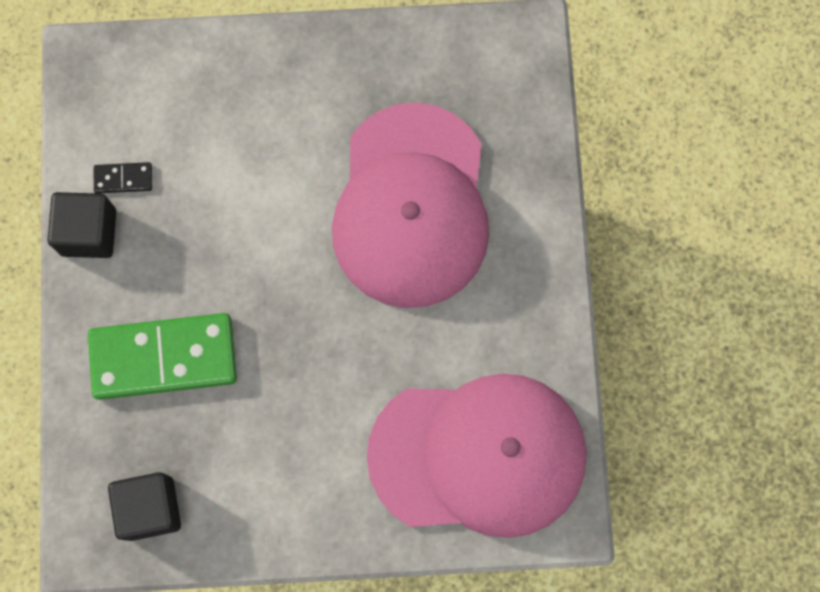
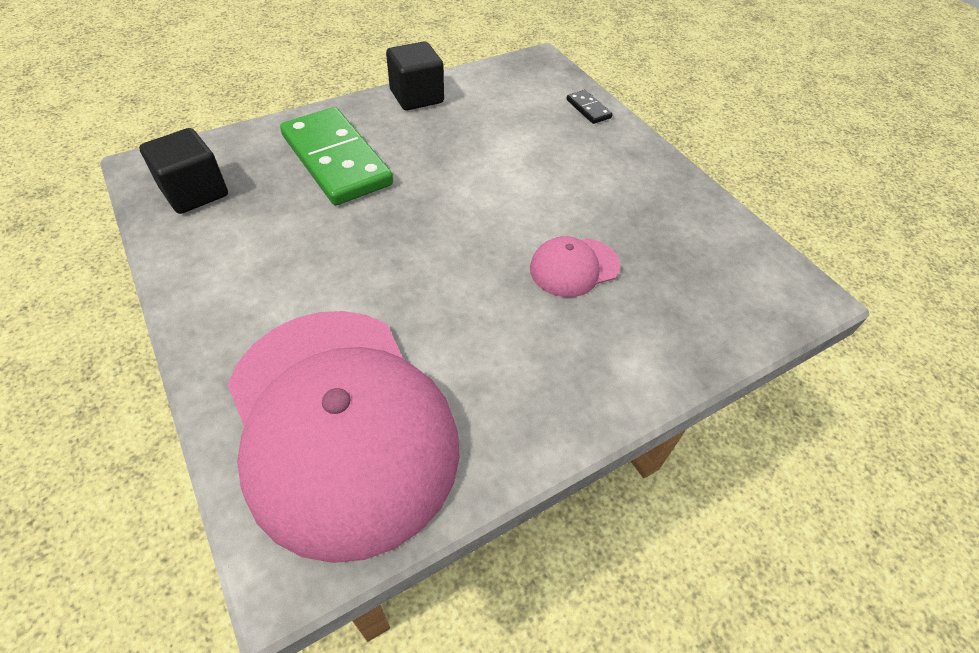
camera: 60 degrees right, 25 degrees down
black domino [94,162,152,193] -> black domino moved to [566,90,613,124]
pink cap [332,102,489,308] -> pink cap [530,236,621,297], size x0.42

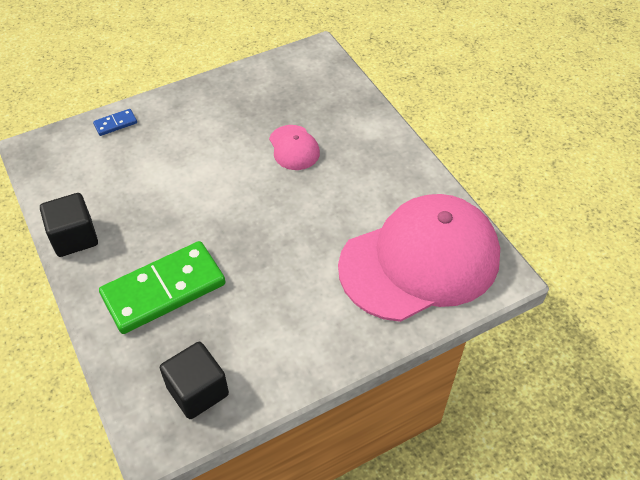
camera: 85 degrees left, 0 degrees up
black domino [566,90,613,124] -> blue domino [93,109,137,136]

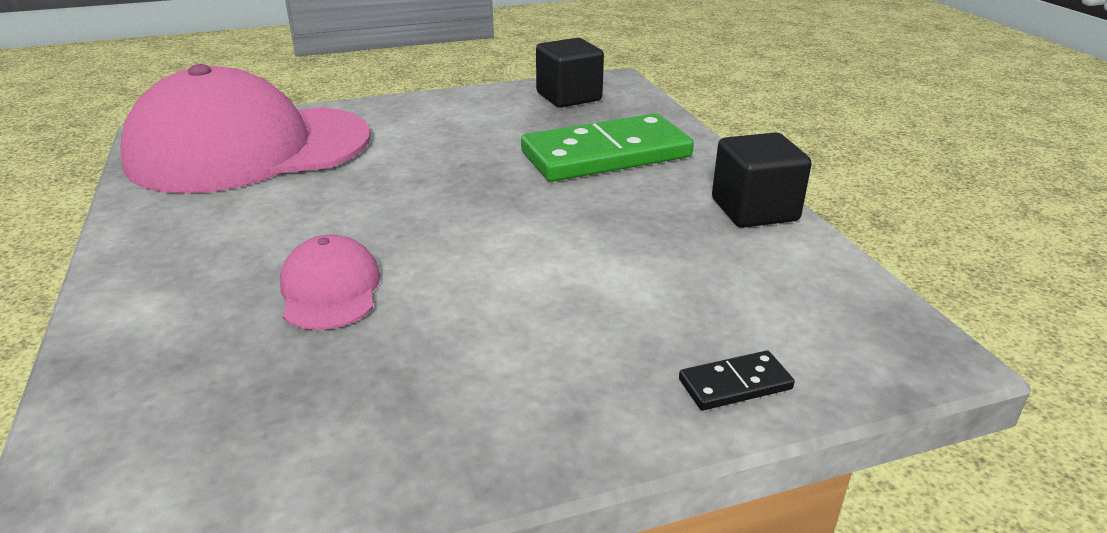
camera: 170 degrees left, 20 degrees down
blue domino [93,109,137,136] -> black domino [679,351,795,410]

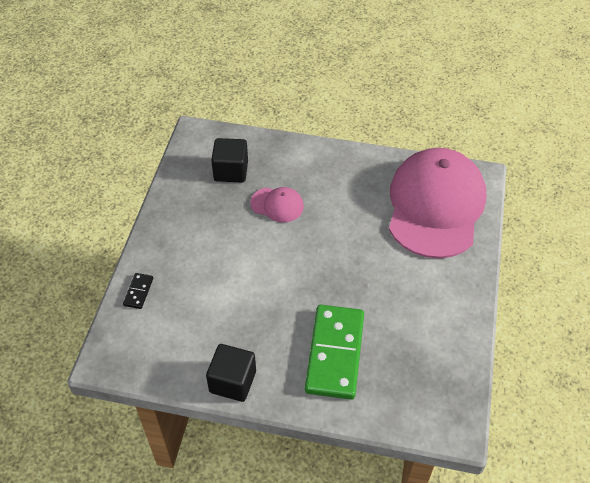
camera: 120 degrees right, 20 degrees up
black cube [536,38,604,108] -> black cube moved to [211,138,248,183]

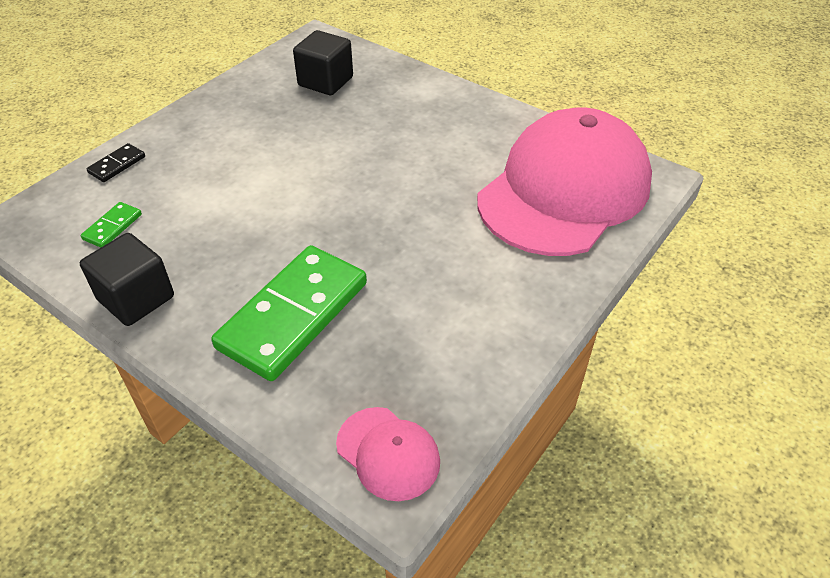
camera: 25 degrees right, 5 degrees down
pink cap [250,187,304,223] -> pink cap moved to [336,407,440,501]
none -> green domino [81,202,142,248]

